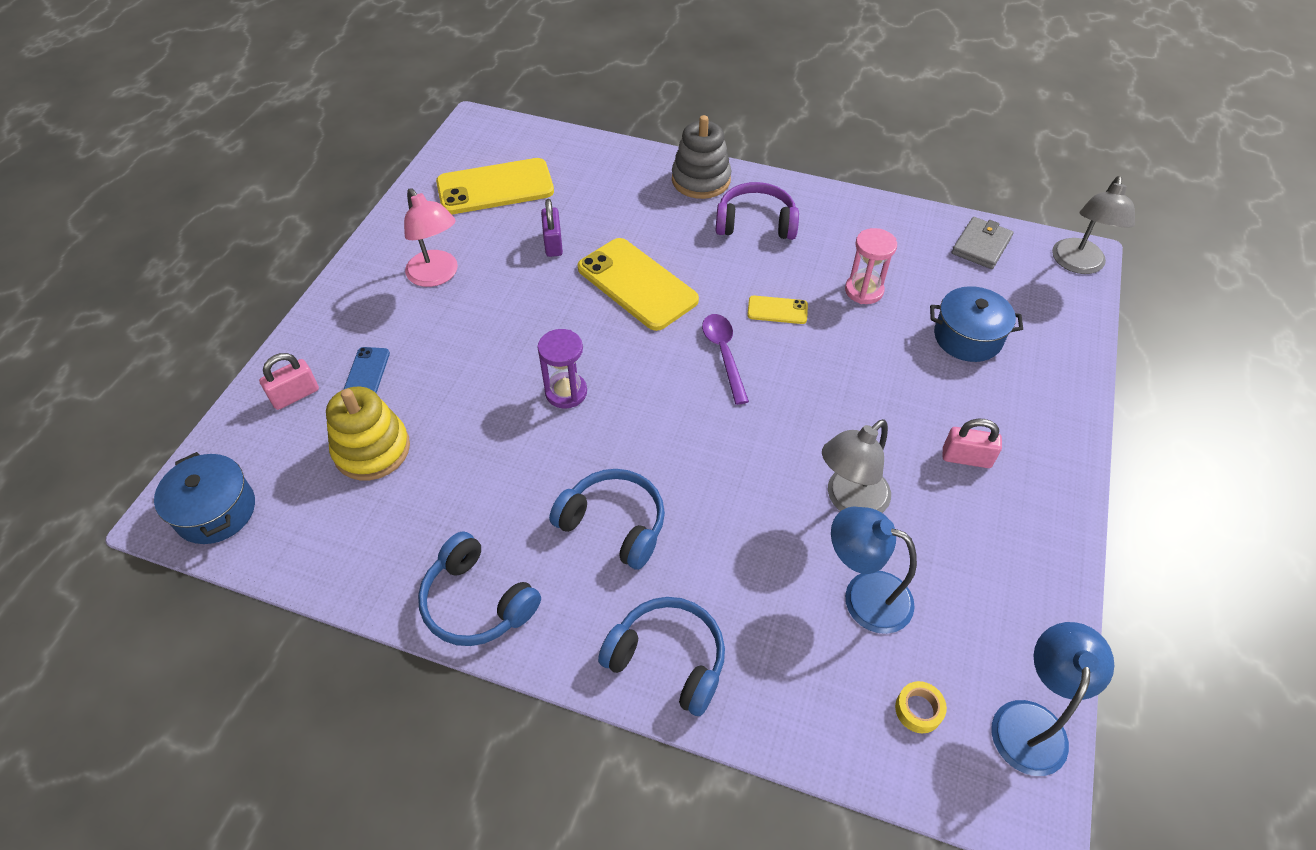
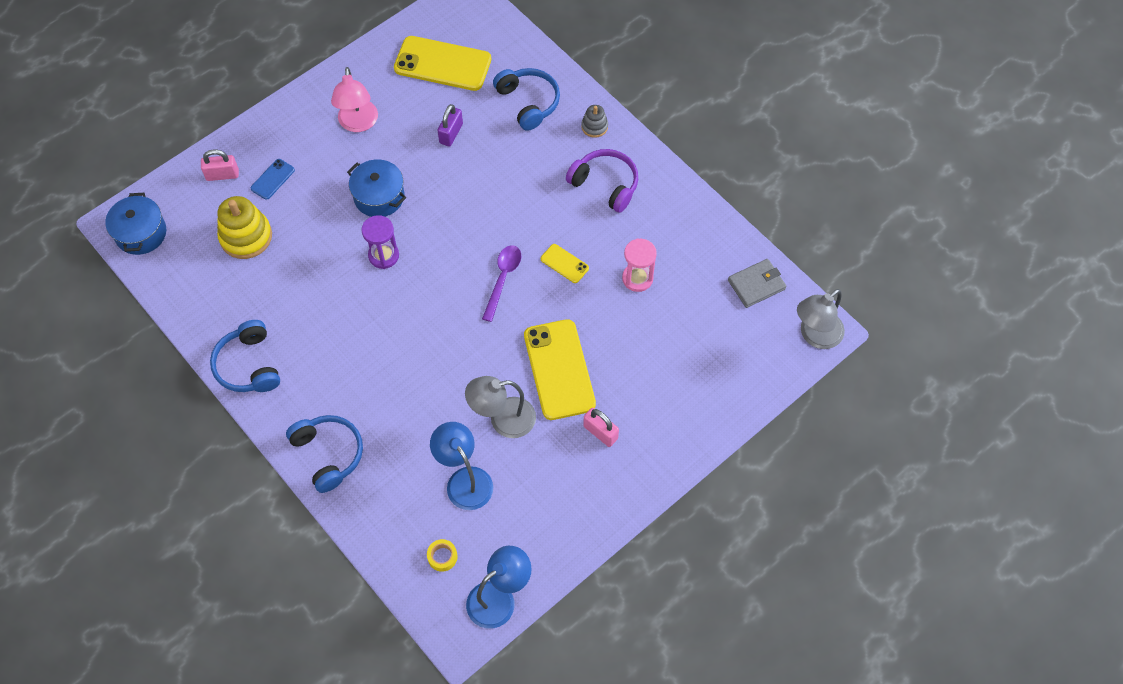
camera: 30 degrees right, 10 degrees up
blue headphones [549,469,665,570] -> blue headphones moved to [493,68,560,131]
yellow phone [577,238,699,331] -> yellow phone moved to [524,319,596,420]
grey stacking toy [672,115,731,199] -> grey stacking toy [581,105,608,138], size x0.54
blue pot [930,286,1023,362] -> blue pot moved to [347,159,406,217]

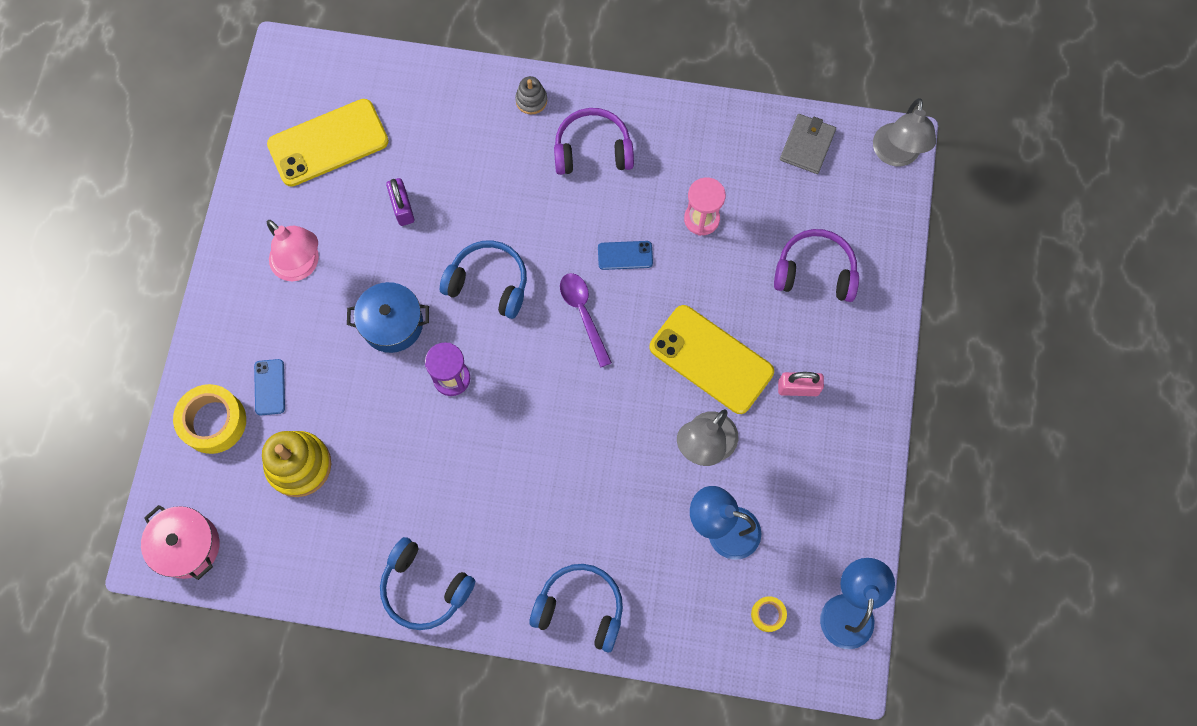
camera: 40 degrees left, 10 degrees up
blue pot [105,193,166,255] -> pink pot [141,505,220,580]
pink padlock [201,150,239,181] -> yellow tape [173,384,246,454]
blue headphones [493,68,560,131] -> blue headphones moved to [440,240,527,319]
yellow phone [541,244,589,283] -> blue phone [598,241,653,270]
none -> purple headphones [774,229,859,302]

